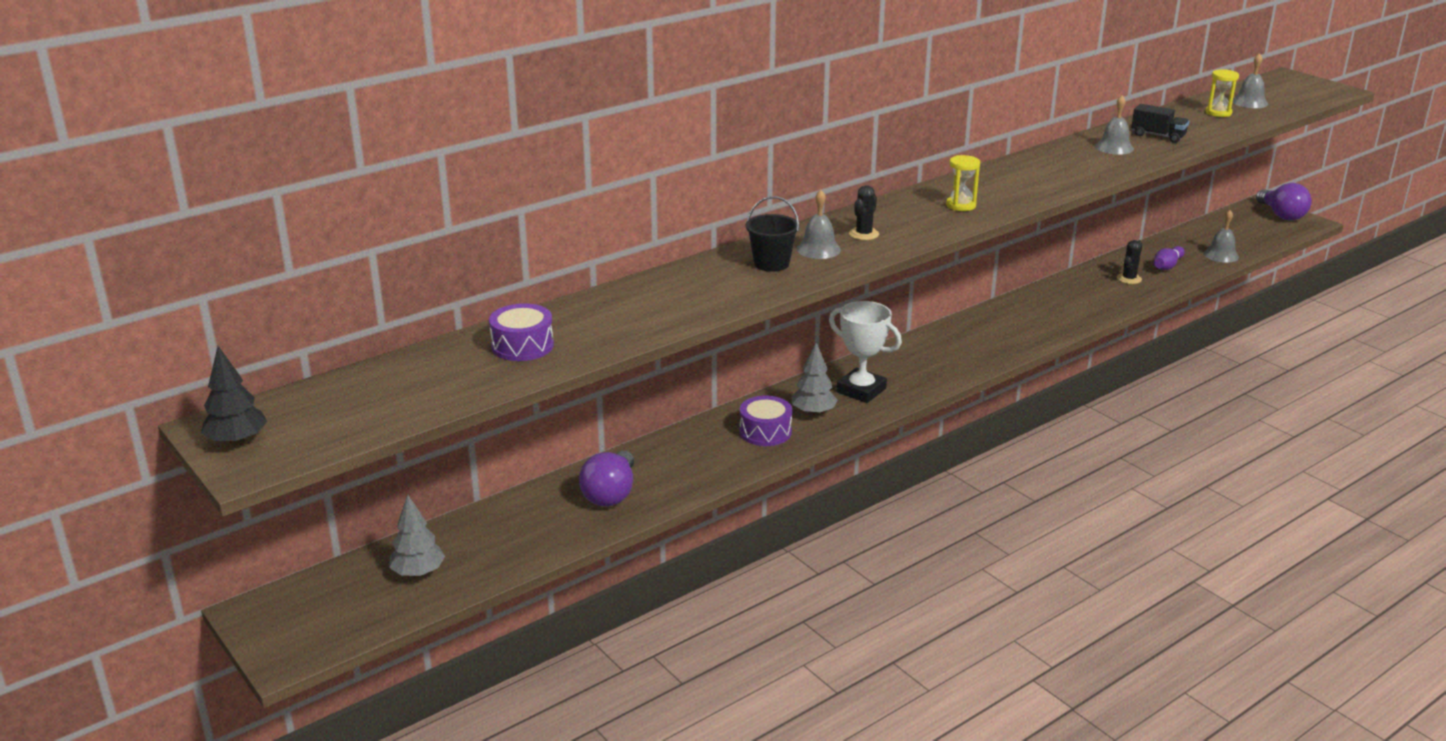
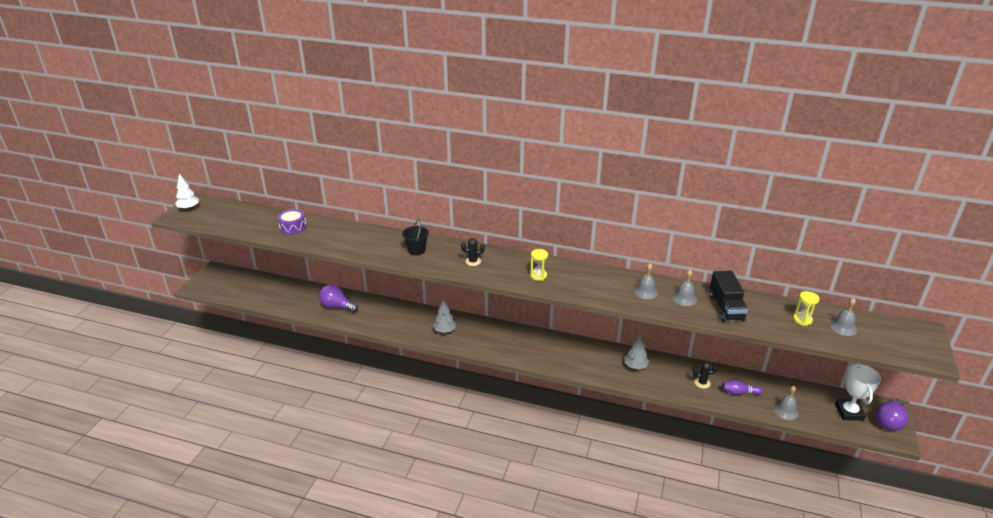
camera: 55 degrees right, 5 degrees up
black tree [201,346,268,446] -> white tree [175,174,199,210]
grey tree [389,495,445,577] -> grey tree moved to [624,334,649,370]
purple light bulb [579,450,634,506] -> purple light bulb turned 45 degrees clockwise [319,284,358,313]
purple drum [740,396,792,446] -> none
grey bell [797,190,841,259] -> grey bell moved to [634,263,658,299]
white trophy [829,301,902,403] -> white trophy moved to [835,363,881,421]
black truck [1131,104,1189,143] -> black truck [709,271,748,322], size x1.52

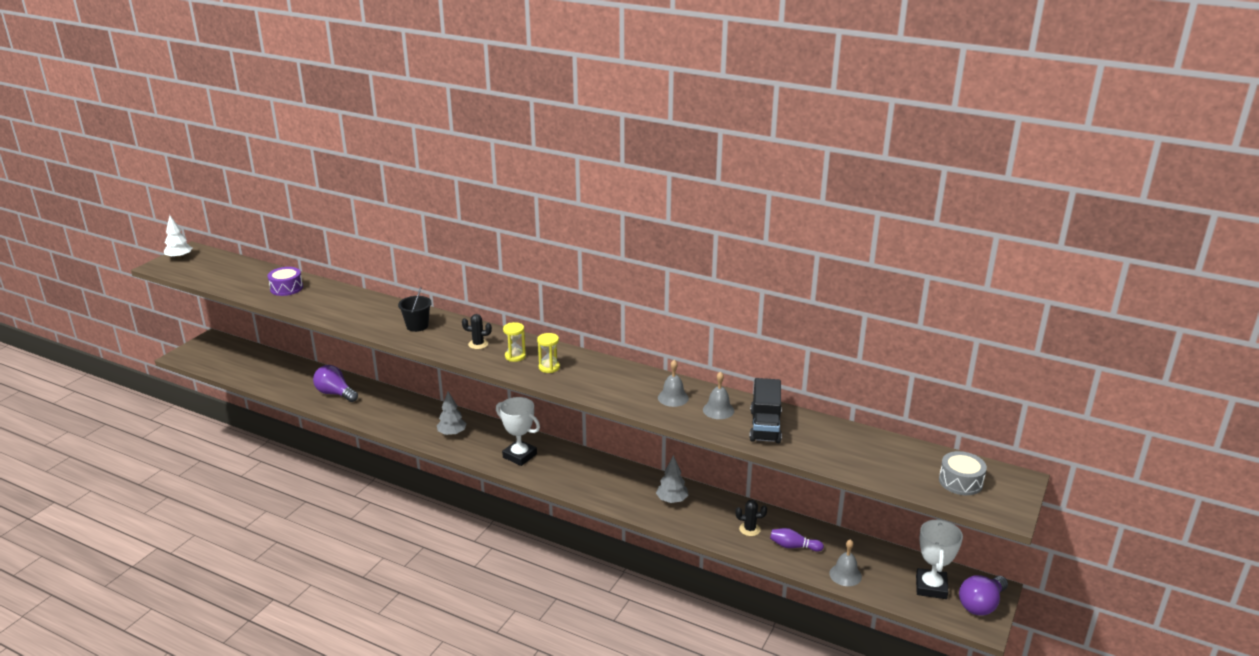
camera: 10 degrees right, 5 degrees down
yellow hourglass [793,291,820,326] -> yellow hourglass moved to [503,322,526,362]
grey bell [830,298,857,336] -> none
none -> white trophy [496,397,540,466]
none -> grey drum [939,451,987,495]

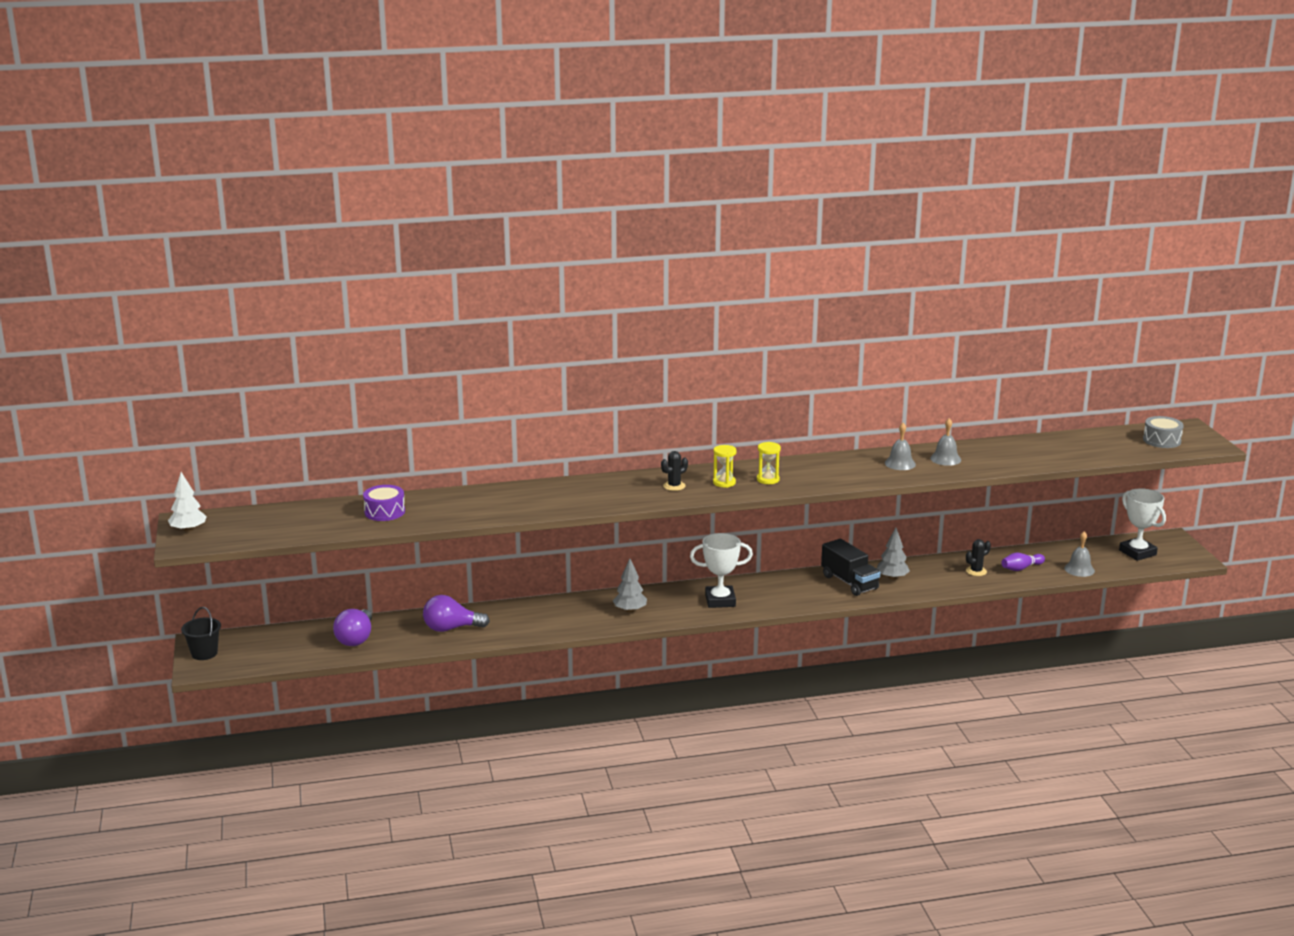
camera: 40 degrees left, 5 degrees down
black bucket [398,287,432,332] -> black bucket moved to [181,607,221,660]
black truck [749,378,782,443] -> black truck moved to [821,538,880,596]
purple light bulb [959,575,1008,616] -> purple light bulb moved to [333,609,372,646]

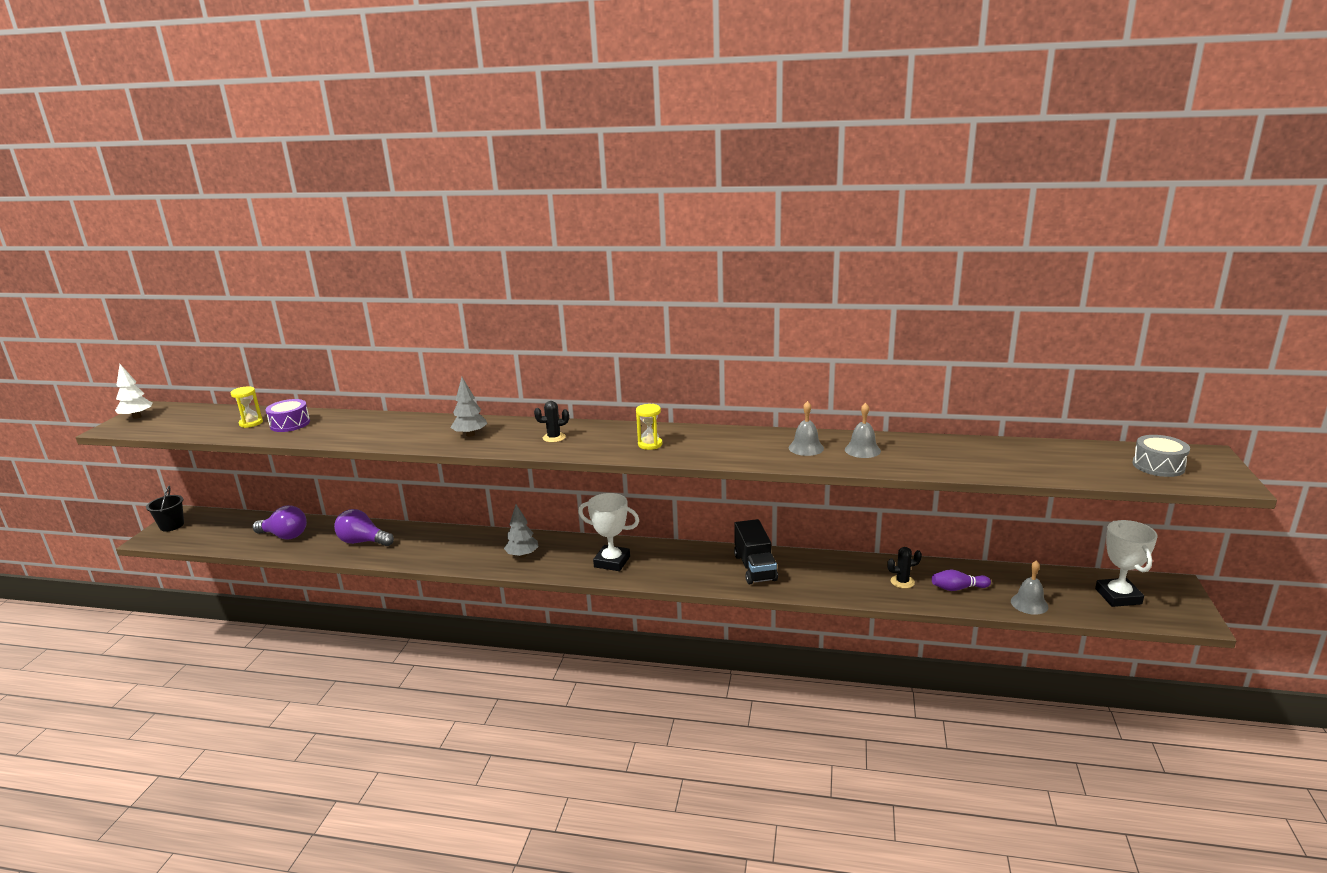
camera: 25 degrees right, 0 degrees up
purple light bulb [333,609,372,646] -> purple light bulb turned 105 degrees counterclockwise [253,505,307,540]
yellow hourglass [713,445,737,488] -> yellow hourglass moved to [231,387,263,428]
grey tree [877,527,910,580] -> grey tree moved to [451,377,487,437]

